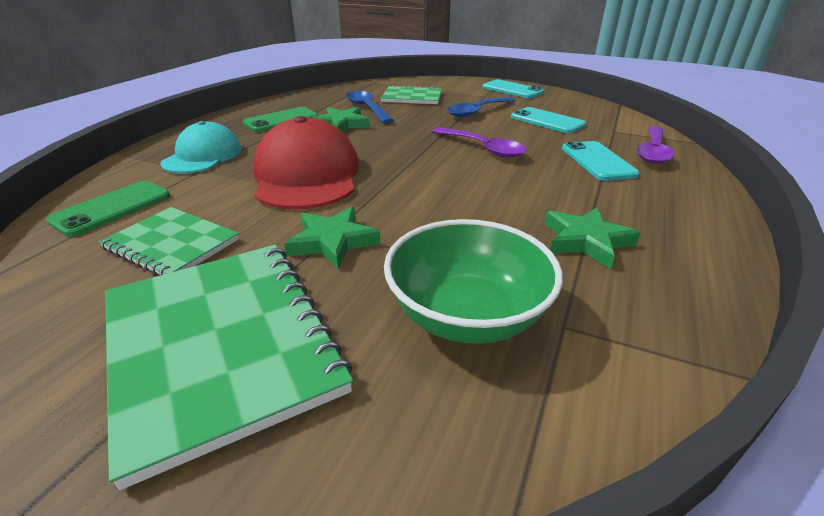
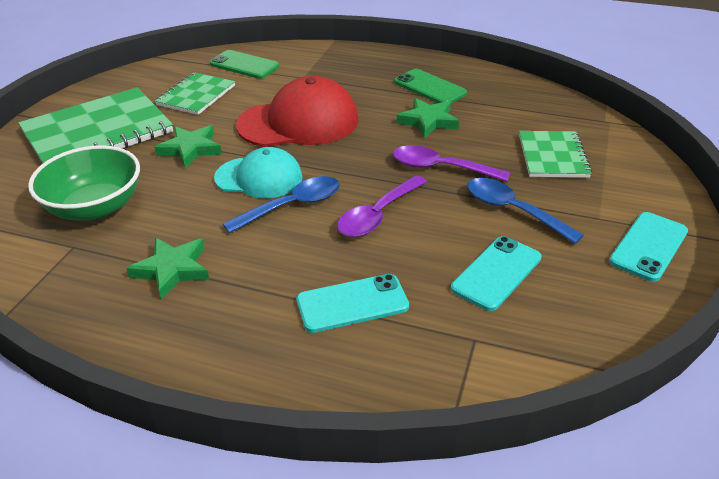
camera: 85 degrees right, 5 degrees up
turquoise cap [160,121,242,173] -> turquoise cap moved to [214,147,303,198]
blue spoon [346,91,394,124] -> blue spoon moved to [223,176,340,233]
purple spoon [637,126,675,164] -> purple spoon moved to [393,145,510,182]

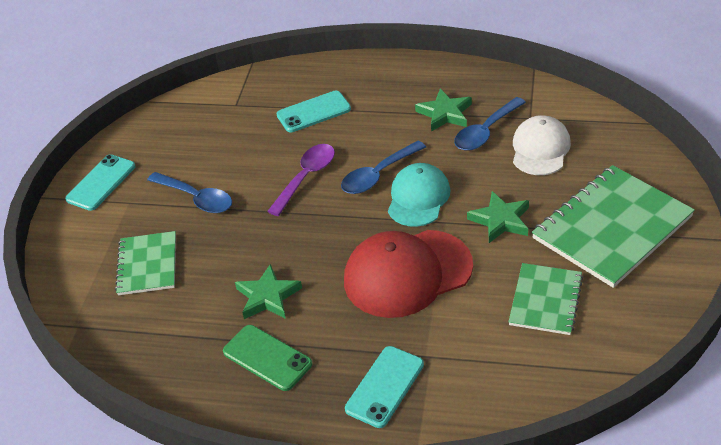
camera: 175 degrees right, 5 degrees up
green bowl [28,145,140,220] -> white cap [513,115,571,175]
green phone [210,50,279,79] -> none
turquoise cap [214,147,303,198] -> turquoise cap turned 105 degrees clockwise [388,163,451,227]
purple spoon [393,145,510,182] -> none
turquoise phone [451,236,542,311] -> turquoise phone moved to [345,346,424,428]
none -> blue spoon [454,97,526,151]

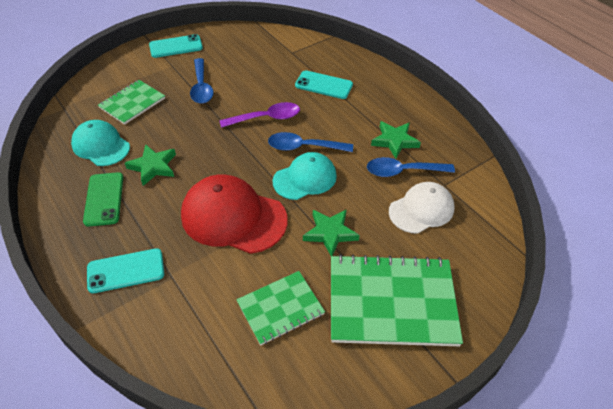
camera: 40 degrees right, 5 degrees up
none -> turquoise cap [71,120,130,166]

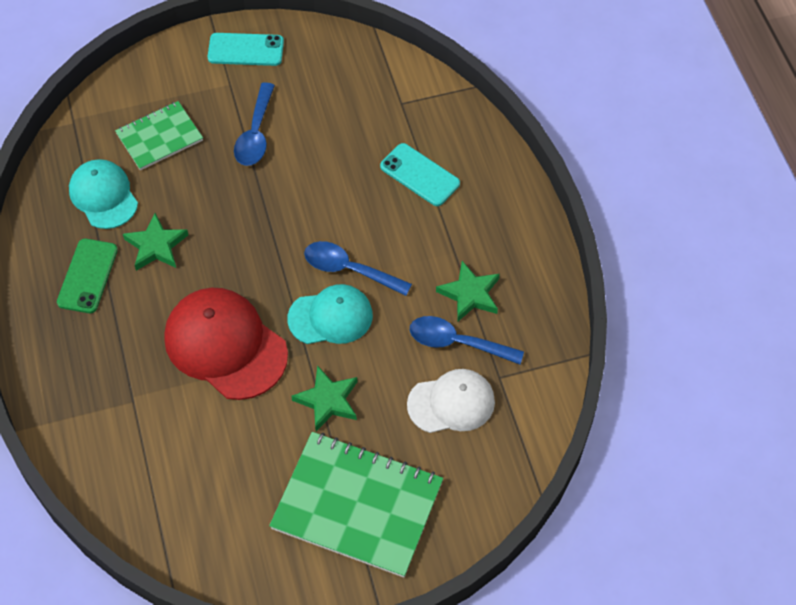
camera: 20 degrees right, 10 degrees up
turquoise phone [87,248,164,293] -> none
purple spoon [219,102,300,128] -> none
green notebook [236,271,325,345] -> none

